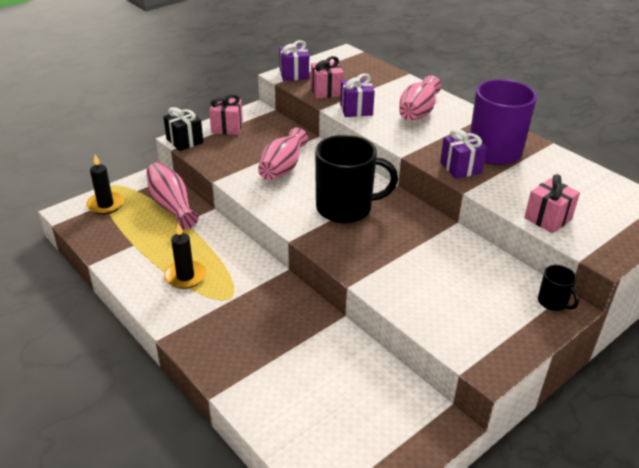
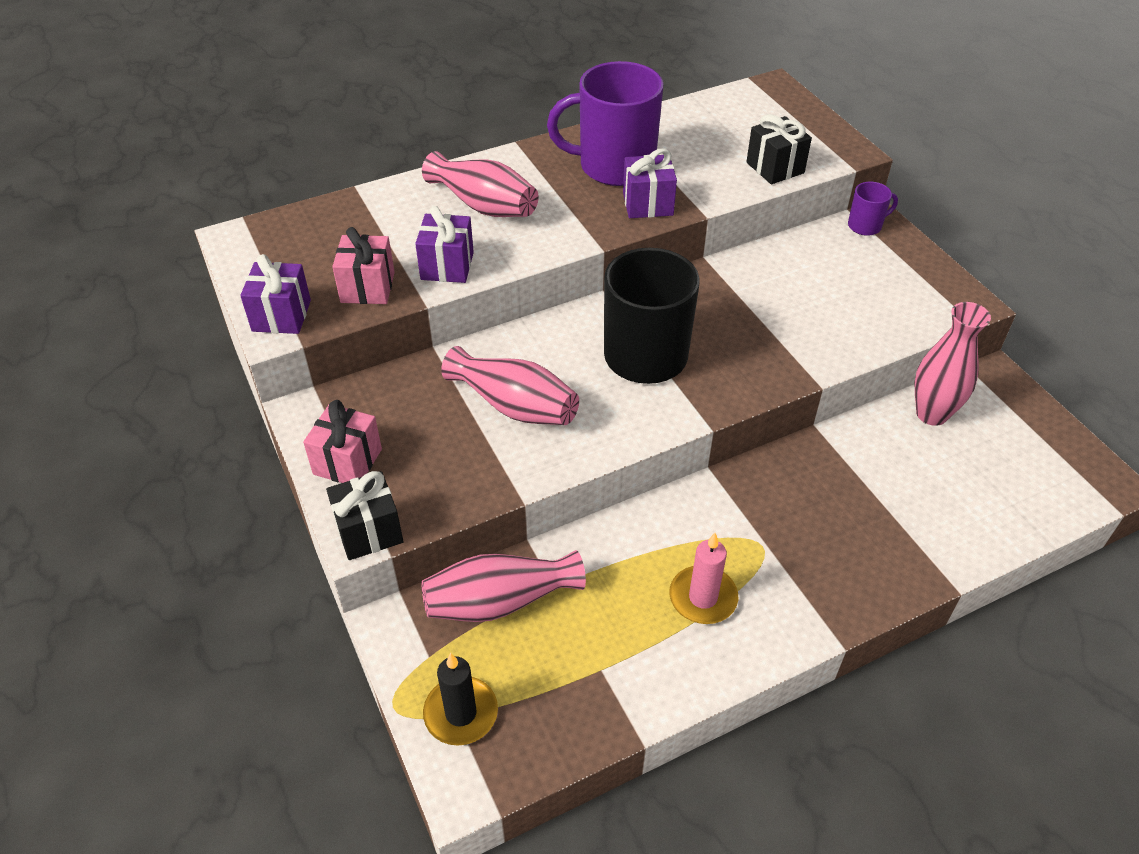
camera: 75 degrees left, 10 degrees up
black candle [164,223,206,289] -> pink candle [669,533,738,624]
pink gift [524,174,580,233] -> black gift [746,114,812,184]
black mug [538,265,579,311] -> purple mug [848,182,898,236]
none -> pink vase [915,302,991,426]

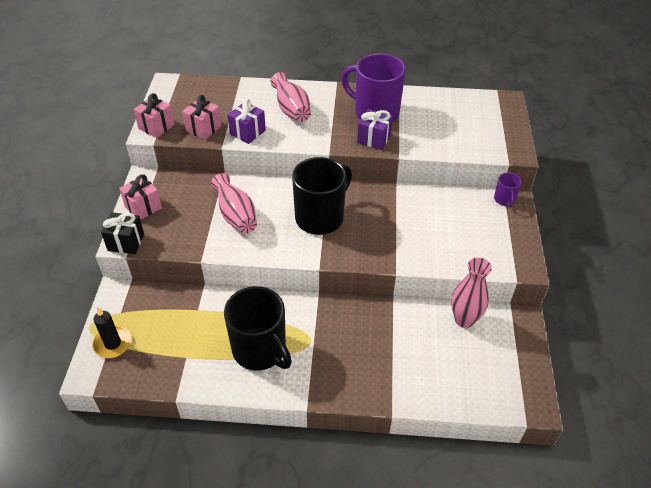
camera: 30 degrees right, 0 degrees up
purple gift [240,254,311,334] -> pink gift [134,93,175,138]
pink vase [421,550,586,622] -> none
pink candle [669,533,738,624] -> black mug [224,286,292,371]
black gift [746,114,812,184] -> none
purple mug [848,182,898,236] -> purple mug turned 75 degrees clockwise [494,173,522,207]

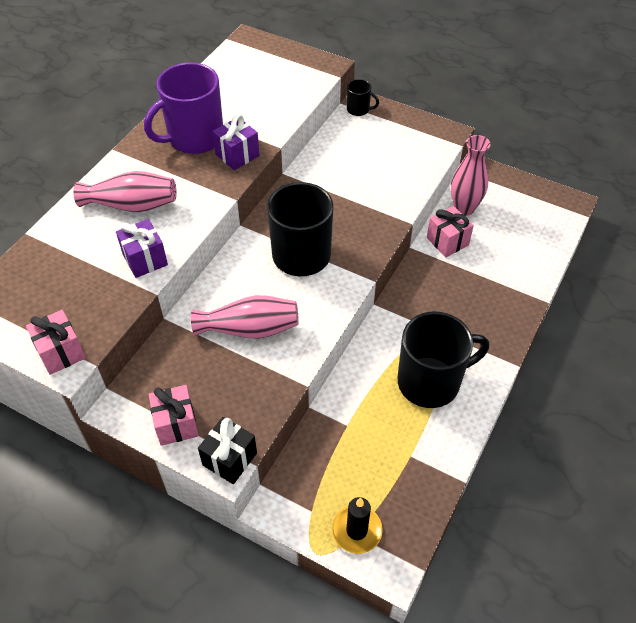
camera: 65 degrees left, 5 degrees up
pink gift [182,95,222,140] -> pink gift moved to [427,206,474,257]
purple mug [494,173,522,207] -> black mug [347,79,379,116]

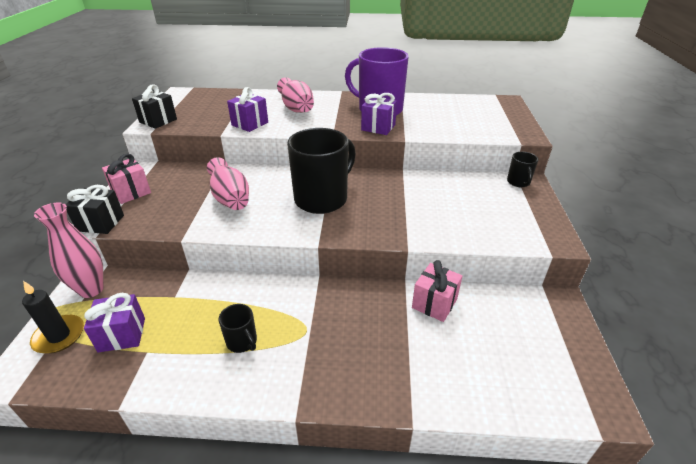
camera: 65 degrees right, 15 degrees down
pink gift [26,310,86,375] -> black gift [132,84,177,129]
black mug [398,312,489,408] -> black mug [218,304,257,353], size x0.45
pink vase [451,135,491,216] -> pink vase moved to [34,202,104,298]
none -> purple gift [84,293,145,352]

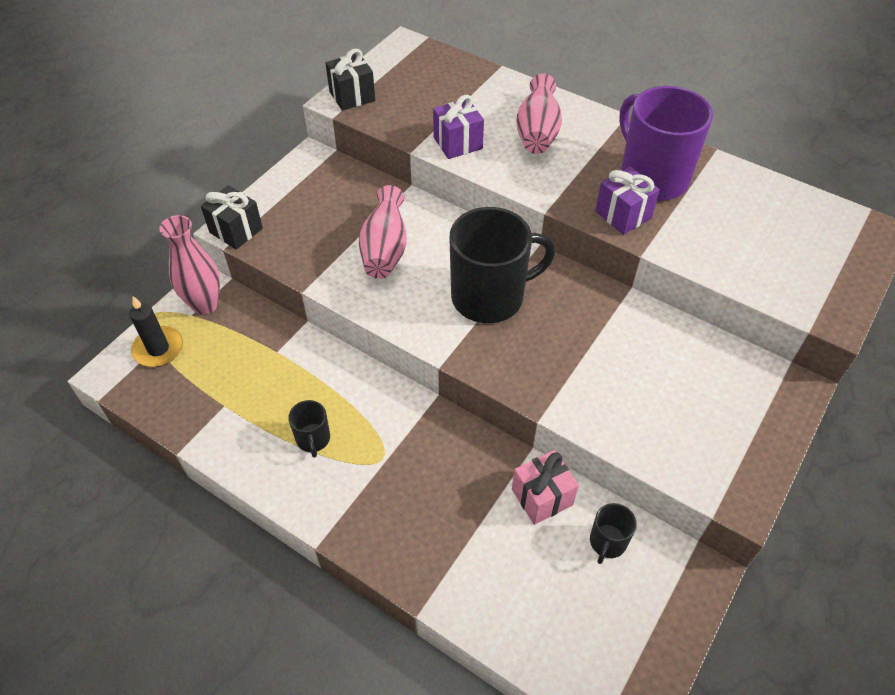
camera: 30 degrees right, 15 degrees up
purple gift [84,293,145,352] -> none
pink gift [102,154,151,204] -> none
black mug [507,152,538,187] -> black mug moved to [590,503,637,564]

